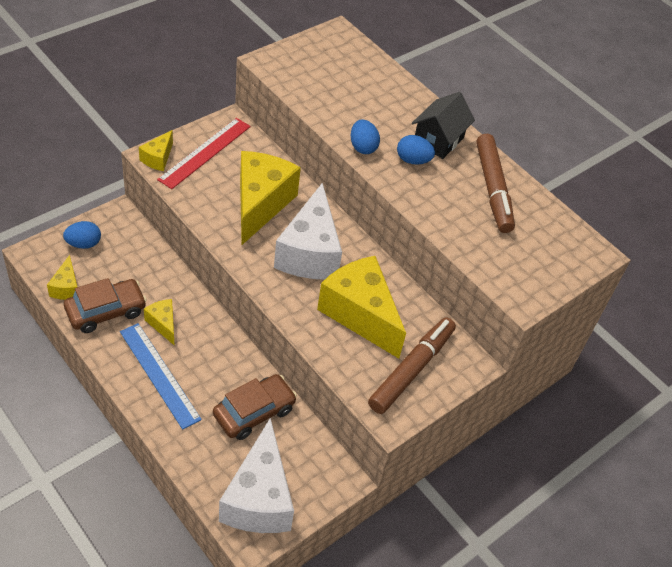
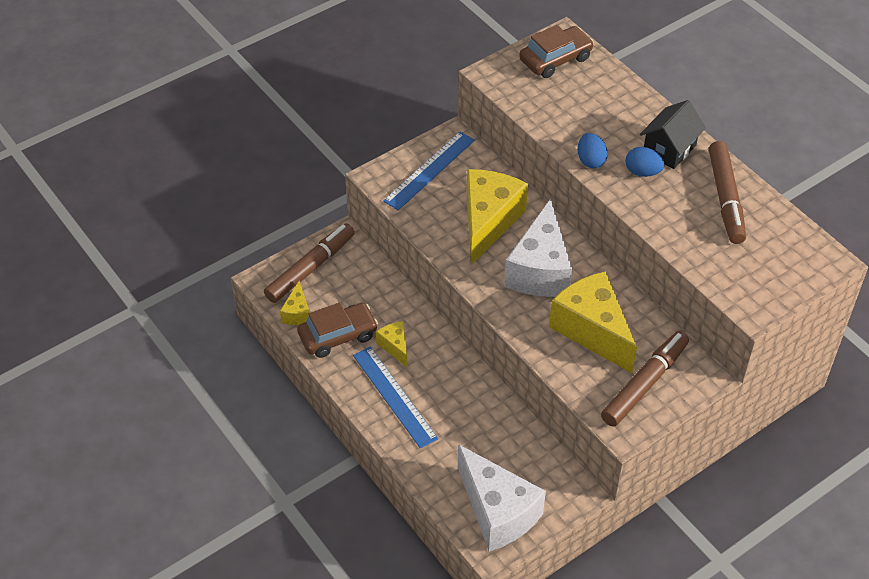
camera: 10 degrees right, 0 degrees up
blue egg [63,221,101,249] -> brown marker [264,223,355,303]
yellow cheese [139,130,173,171] -> none
red ruler [157,118,251,189] -> blue ruler [383,132,475,210]
brown car [213,374,297,440] -> brown car moved to [519,25,594,78]
white cheese [219,418,294,533] -> white cheese turned 45 degrees counterclockwise [458,444,546,552]

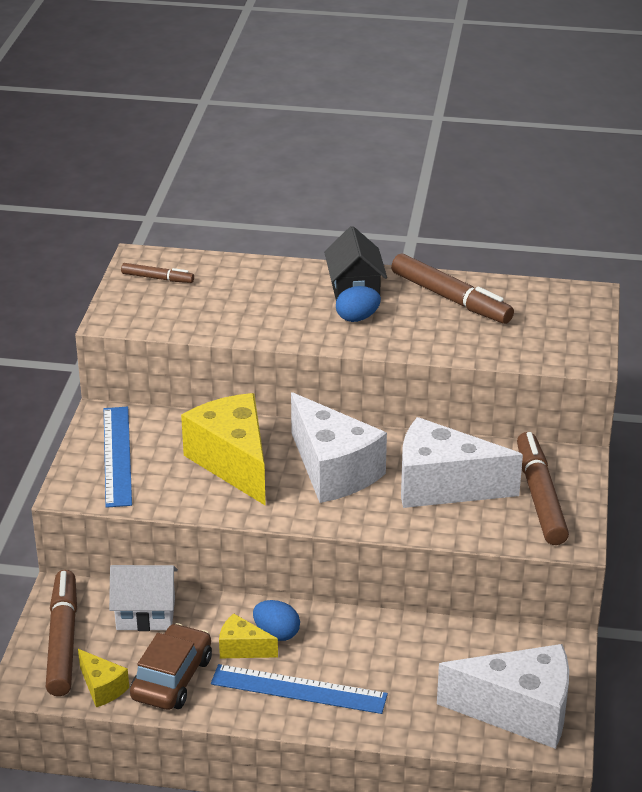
camera: 45 degrees left, 15 degrees down
brown car [519,25,594,78] -> brown marker [121,263,194,283]
yellow cheese [549,271,637,373] -> white cheese [401,417,523,508]
blue egg [578,133,608,168] -> blue egg moved to [253,600,300,641]
none -> white house [109,565,178,631]

